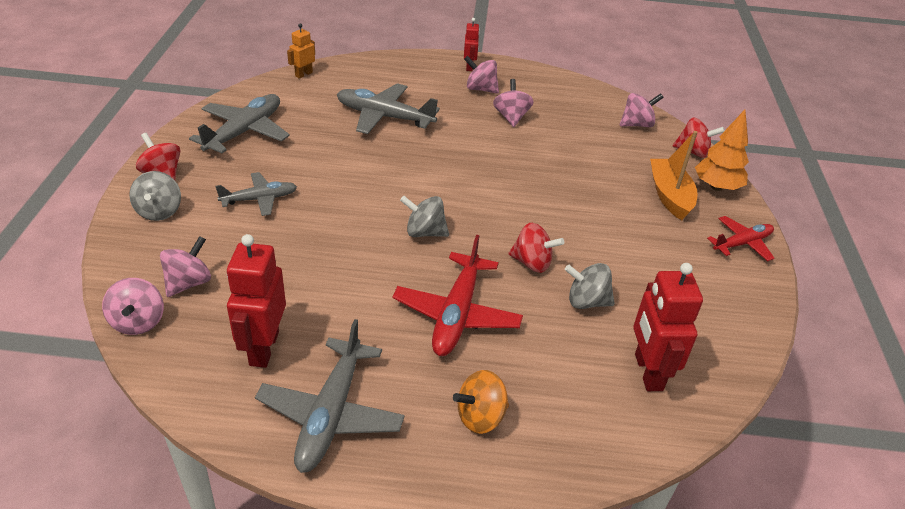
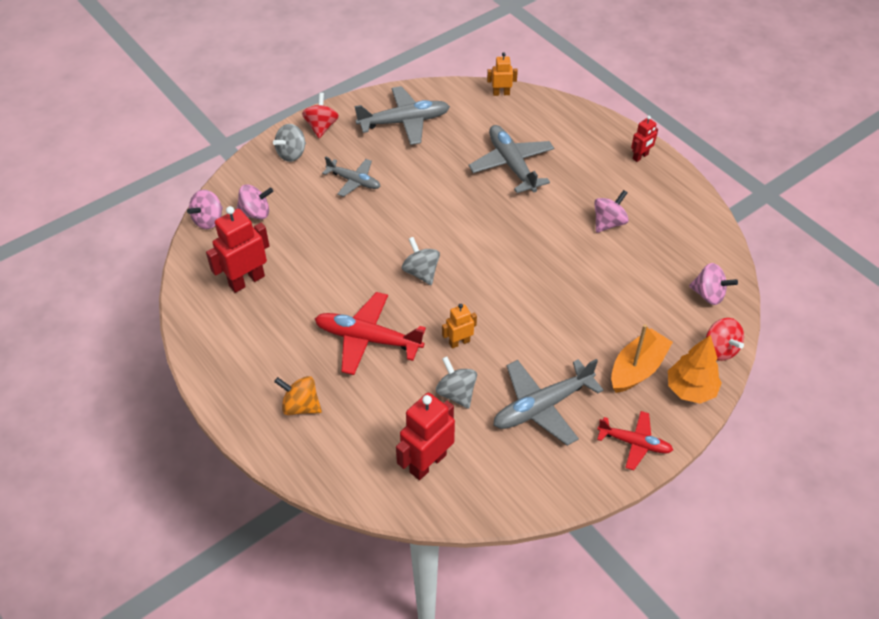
camera: 50 degrees right, 10 degrees up
grey plane [255,319,405,473] -> grey plane moved to [493,359,603,446]
red plane [392,235,523,356] -> red plane turned 45 degrees clockwise [315,292,426,375]
pink spinning top [464,56,499,94] -> none
red spinning top [509,223,564,273] -> orange robot [442,304,477,349]

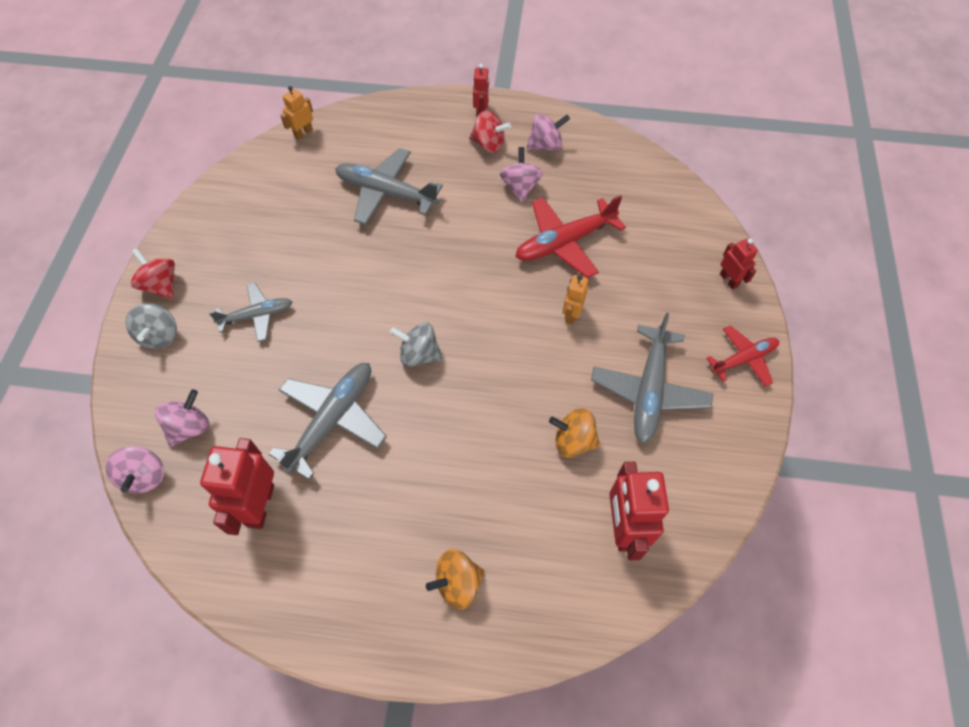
camera: 45 degrees left, 10 degrees up
red plane [315,292,426,375] -> red plane moved to [515,195,626,278]
grey plane [355,86,450,145] -> grey plane moved to [269,363,387,480]
grey spinning top [436,356,477,409] -> orange spinning top [549,408,600,458]
orange robot [442,304,477,349] -> orange robot moved to [563,275,588,325]
orange boat [611,324,673,393] -> none
orange tree [668,335,722,404] -> red robot [720,239,758,289]
pink spinning top [689,263,738,305] -> pink spinning top moved to [526,114,570,151]
red spinning top [706,318,744,361] -> red spinning top moved to [469,110,511,153]

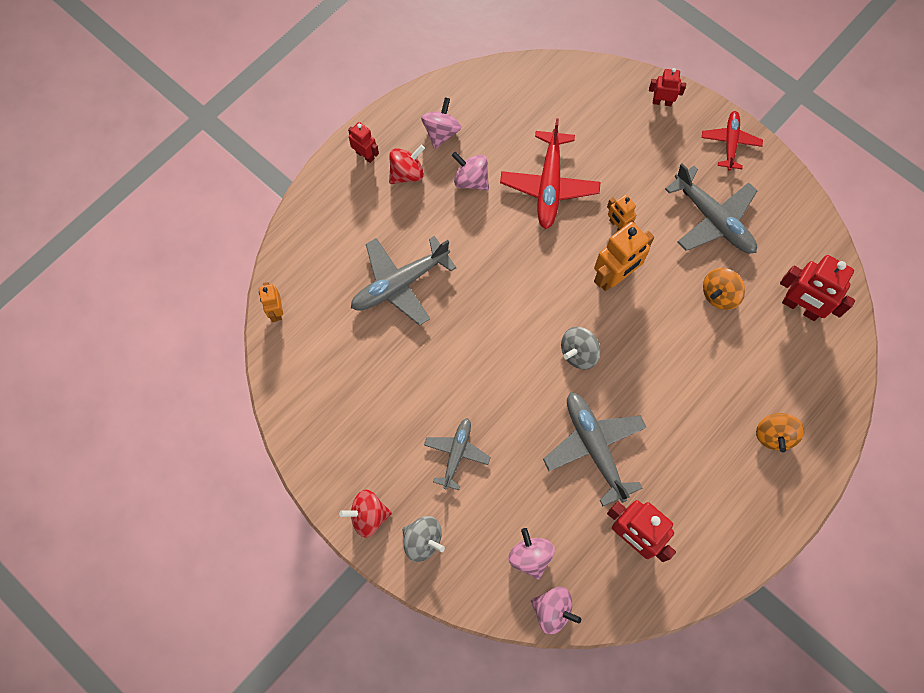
camera: 55 degrees left, 10 degrees up
none -> orange robot [594,222,654,291]

